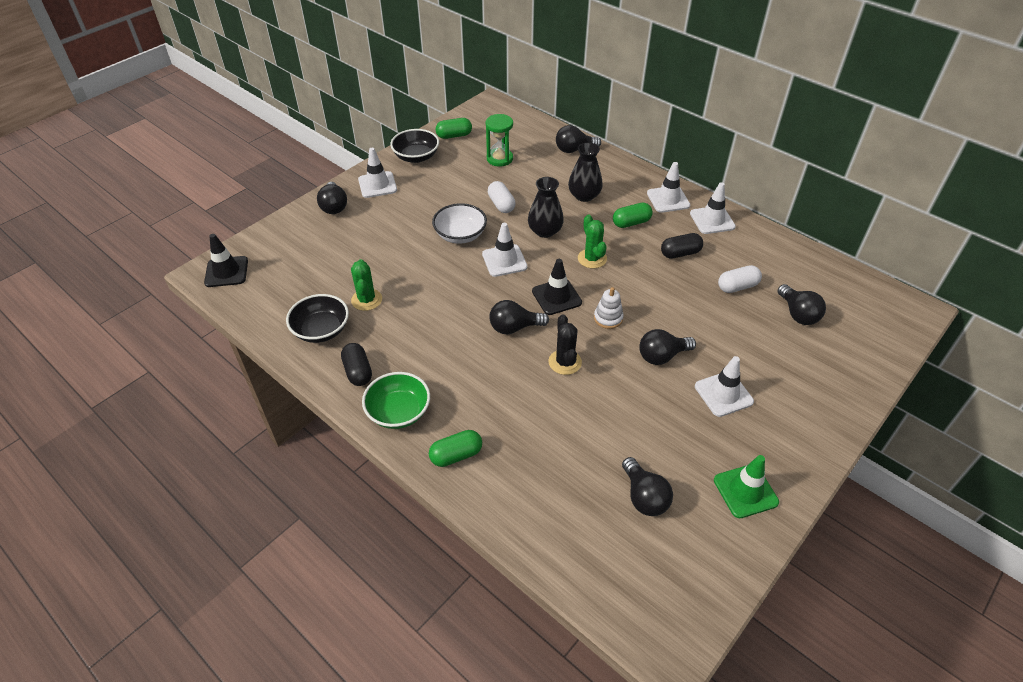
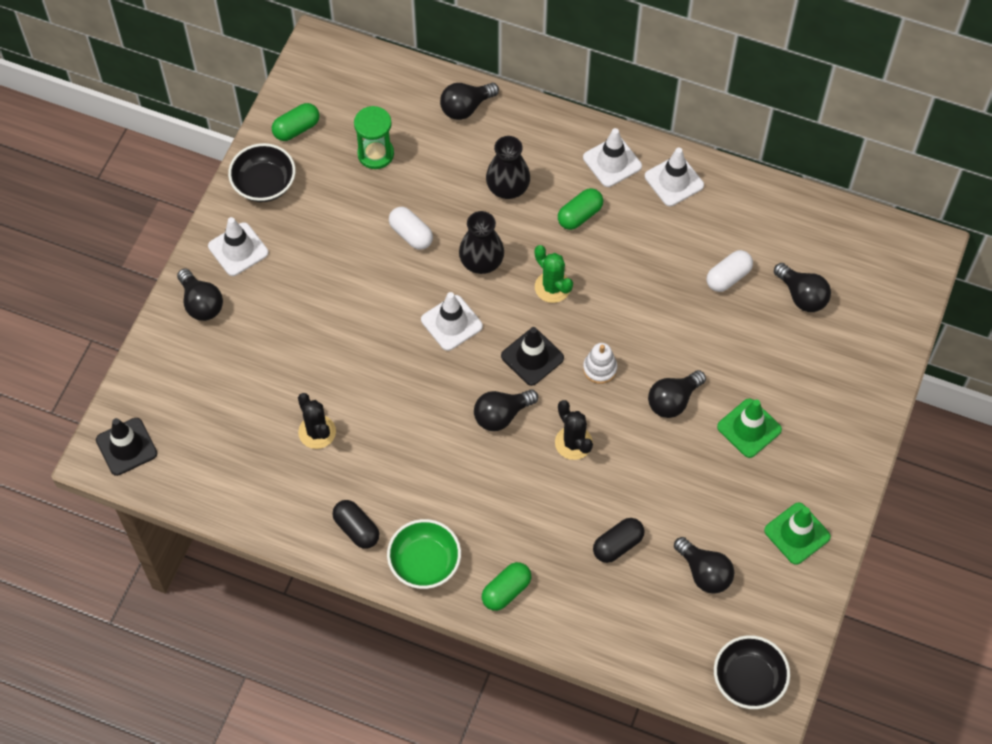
camera: 20 degrees left, 15 degrees up
black bowl [286,294,349,343] -> black bowl moved to [714,635,790,709]
green cactus [351,259,382,311] -> black cactus [298,393,336,449]
white bowl [432,203,487,244] -> none
black capsule [661,233,703,259] -> black capsule moved to [593,518,645,563]
white traffic cone [695,356,754,417] -> green traffic cone [717,398,782,458]

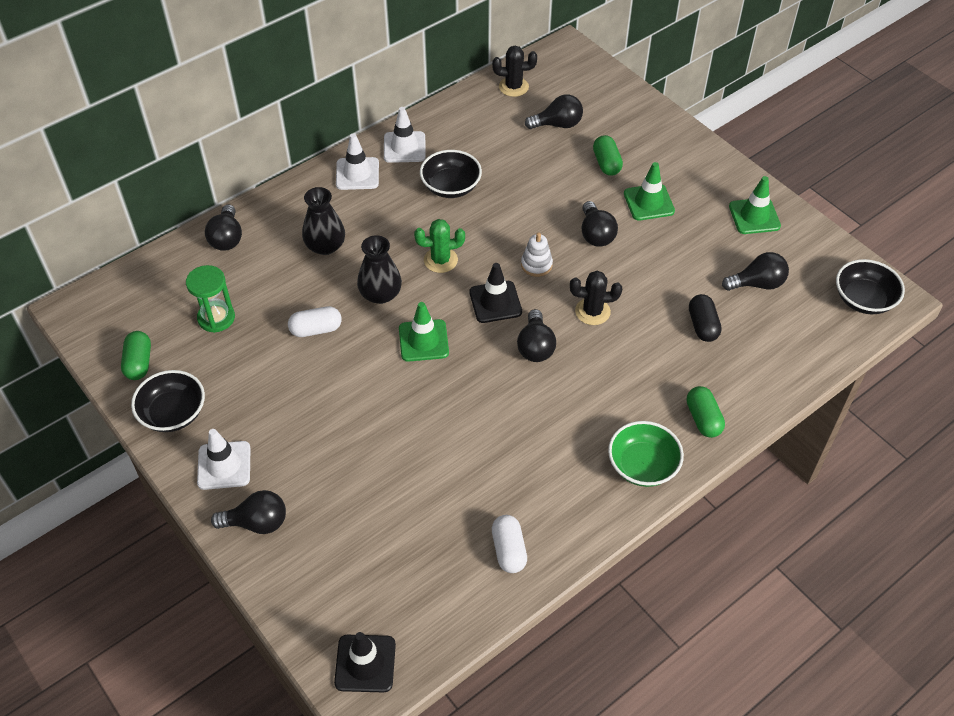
camera: 60 degrees left, 10 degrees down
black cactus [298,393,336,449] -> black cactus moved to [492,46,537,97]
black capsule [332,500,380,549] -> none
white traffic cone [421,292,483,351] -> green traffic cone [399,302,449,362]
green capsule [558,188,603,230] -> green capsule moved to [593,135,623,176]
white capsule [707,250,753,292] -> white capsule moved to [492,515,527,573]
none -> black bowl [420,150,482,198]

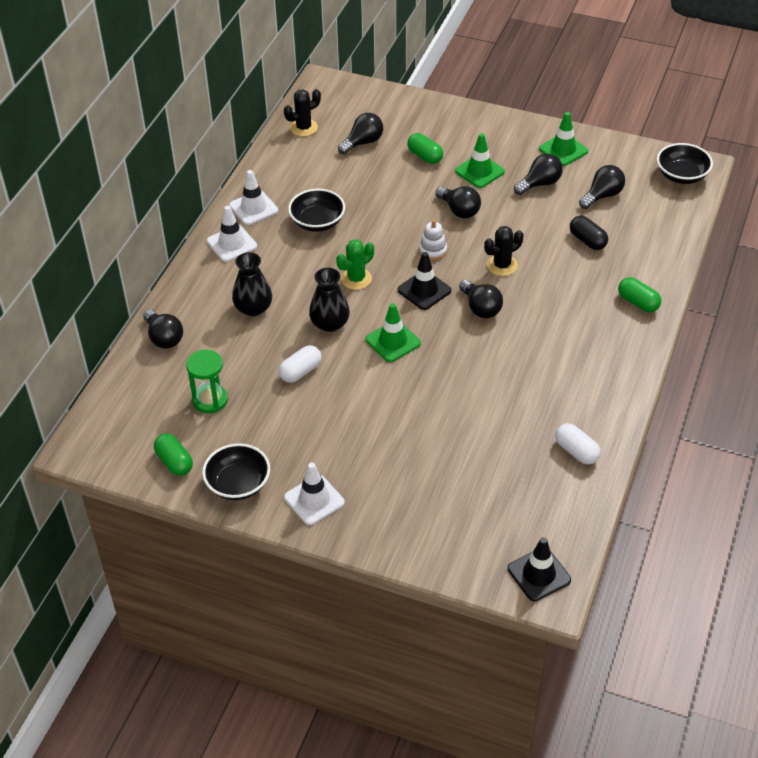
camera: 30 degrees left, 5 degrees down
black light bulb [211,490,286,534] -> black light bulb moved to [514,154,563,195]
green bowl [608,421,684,487] -> none

